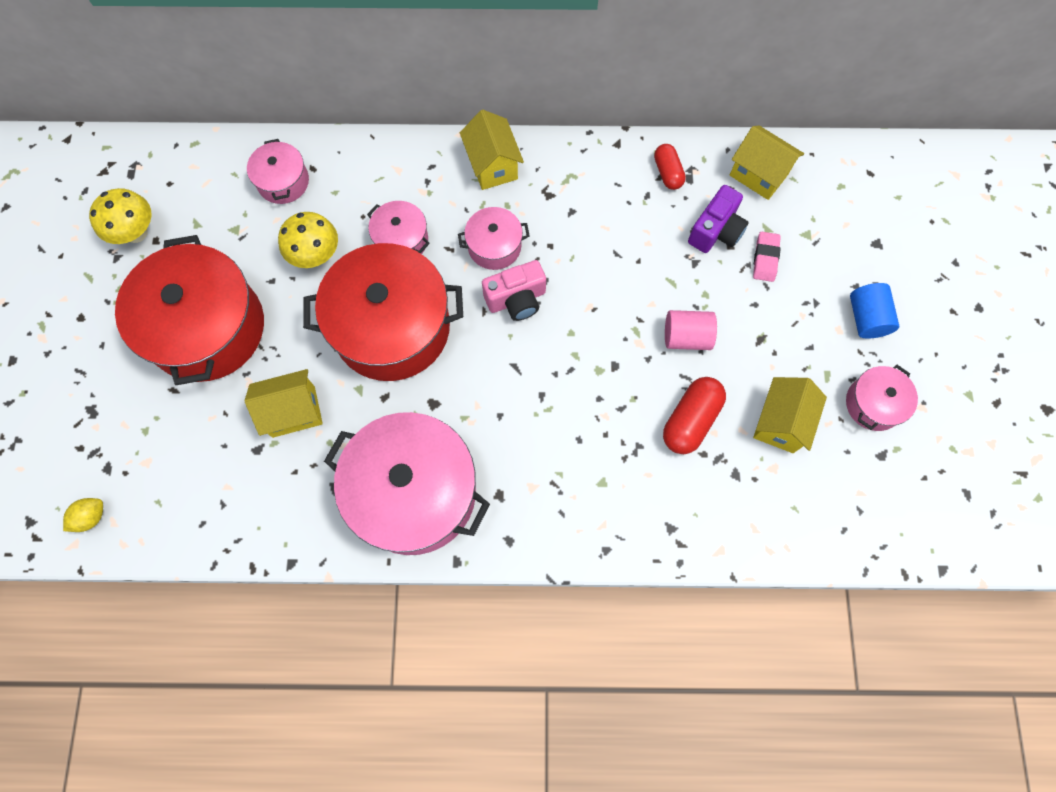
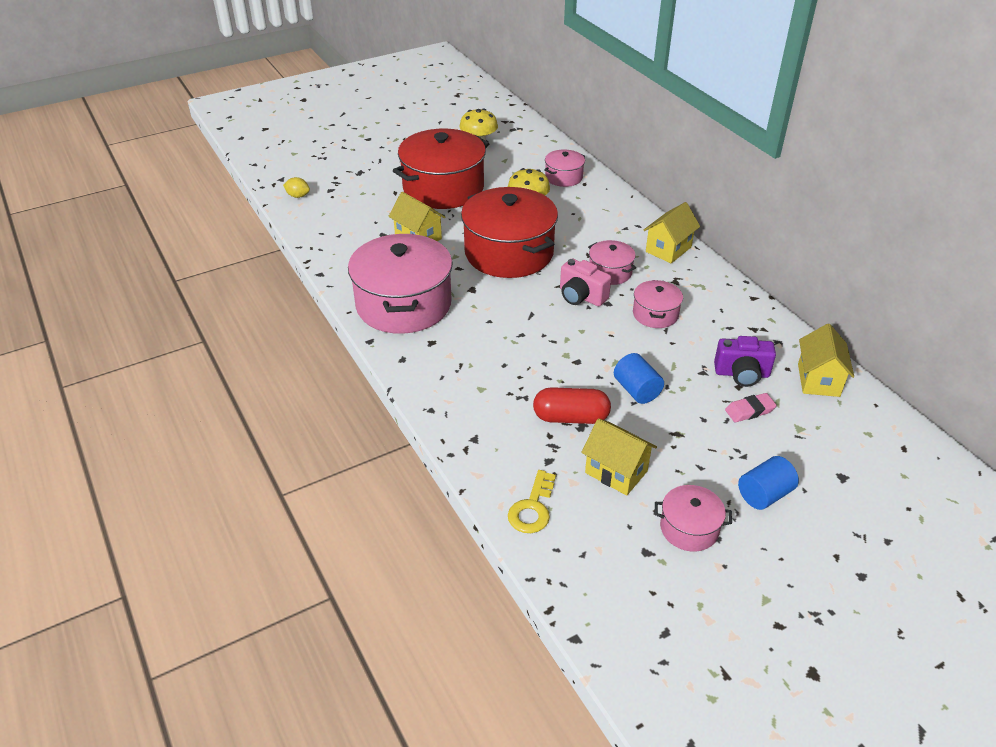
camera: 60 degrees right, 30 degrees down
pink pot [367,201,430,254] -> pink pot moved to [633,280,683,328]
red capsule [654,144,686,190] -> none
pink cylinder [665,310,717,350] -> blue cylinder [614,353,664,404]
yellow house [753,377,827,453] -> yellow house turned 45 degrees clockwise [581,418,657,496]
none -> yellow key [508,470,556,533]

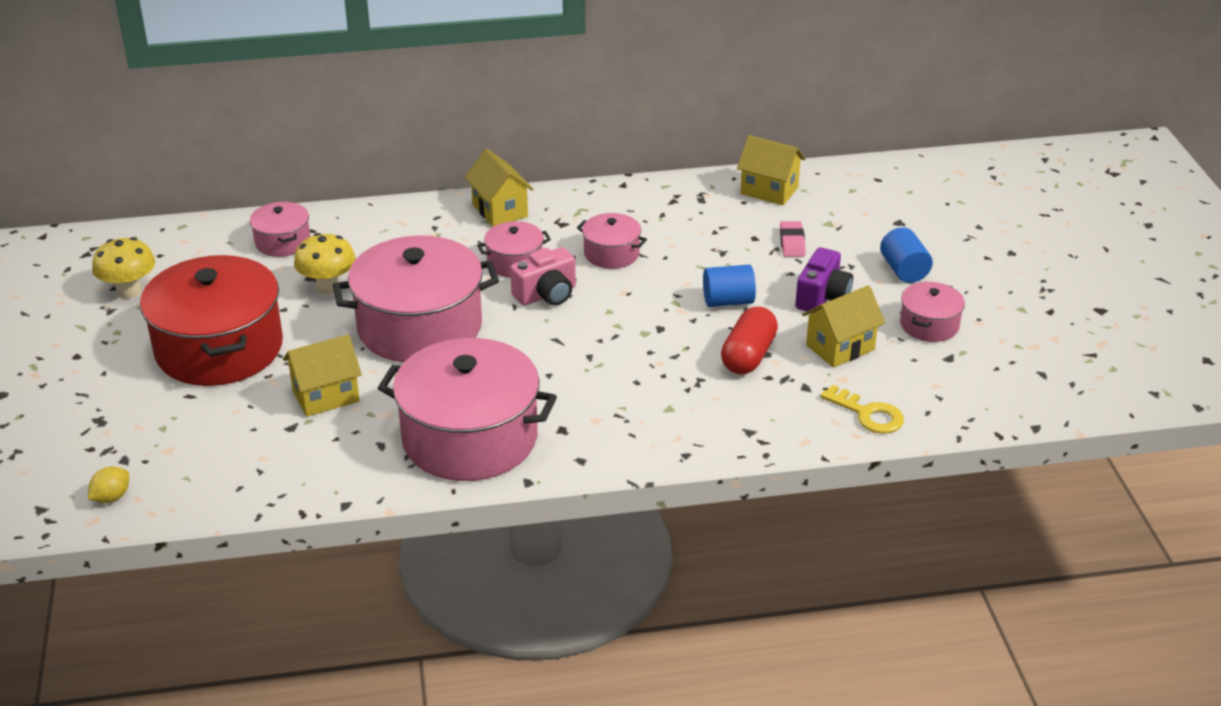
camera: 70 degrees left, 5 degrees down
red pot [461,187,558,278] -> pink pot [333,235,499,363]
purple camera [714,336,776,387] -> purple camera moved to [795,247,853,313]

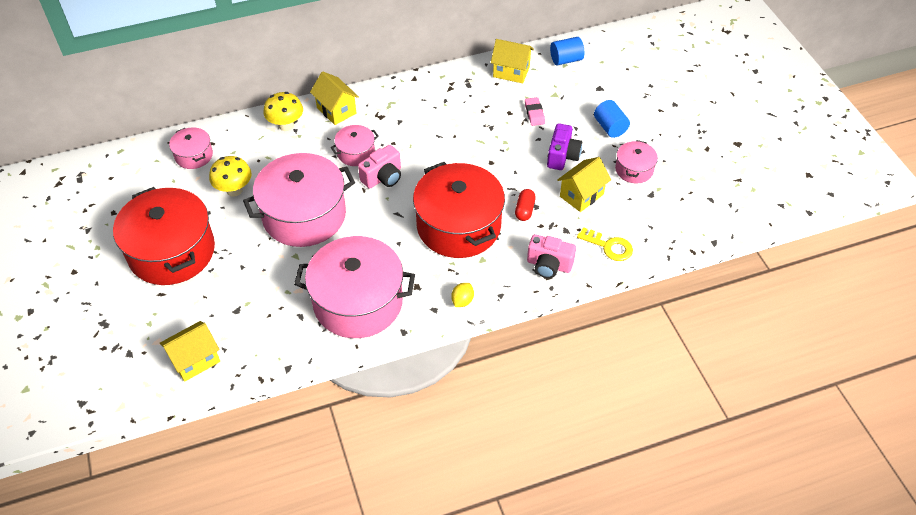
camera: 10 degrees left, 15 degrees up
yellow lemon [88,466,129,503] -> yellow lemon moved to [451,283,474,307]
yellow mushroom [92,237,155,299] -> yellow mushroom moved to [263,92,303,131]
yellow house [283,334,362,417] -> yellow house moved to [160,321,220,382]
pink pot [577,213,647,269] -> none
blue cylinder [703,265,756,307] -> blue cylinder moved to [550,37,584,65]
red capsule [721,306,778,375] -> red capsule [515,189,536,221], size x0.64
none -> red pot [413,162,505,258]
none -> pink camera [527,234,576,278]

